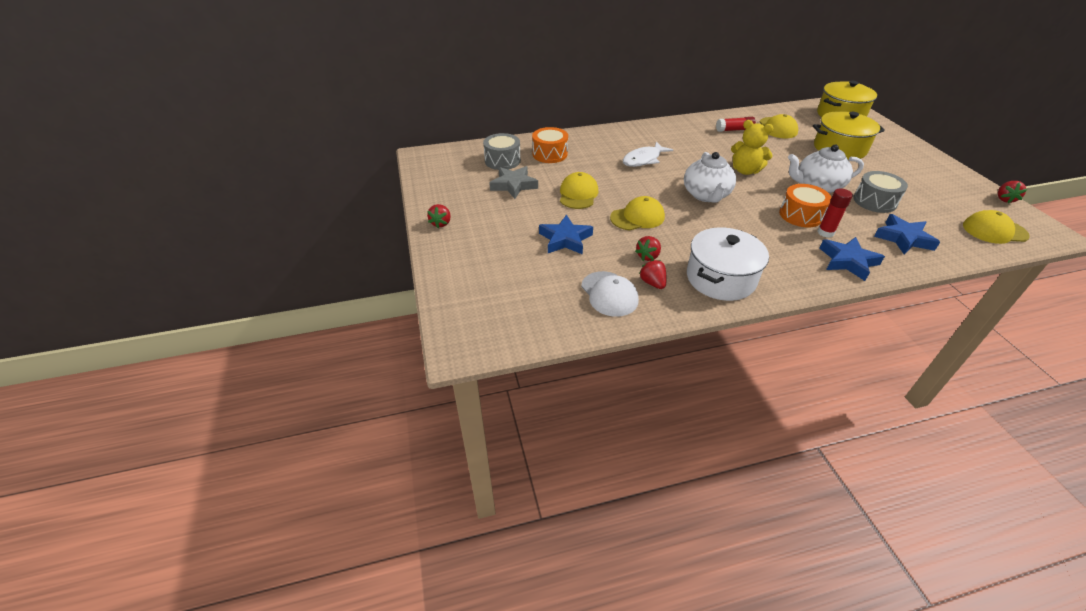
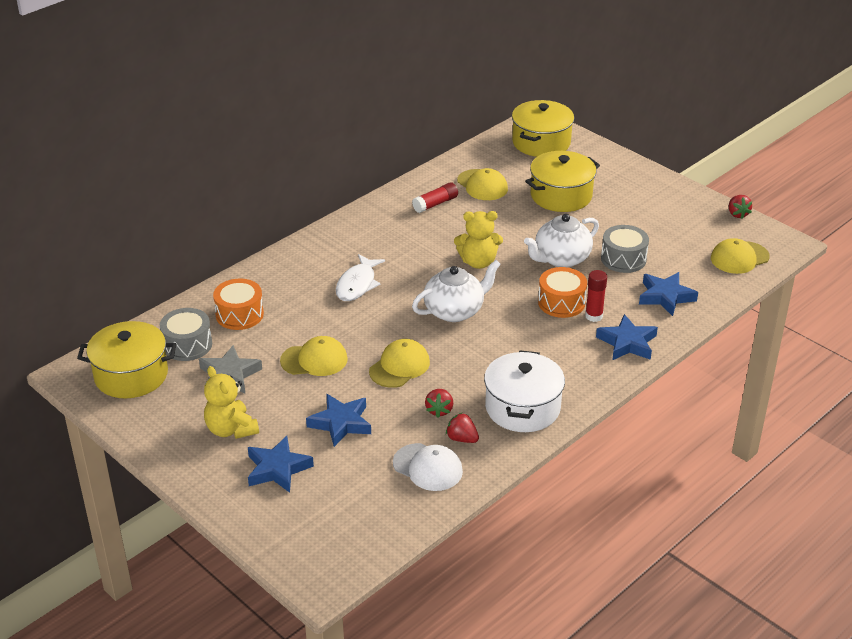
camera: 30 degrees left, 5 degrees down
red strawberry [427,204,451,228] -> none
yellow cap [560,172,598,209] -> yellow cap turned 105 degrees clockwise [280,336,348,376]
white teapot [684,152,736,202] -> white teapot turned 90 degrees counterclockwise [412,260,501,322]
none -> yellow pot [77,321,176,398]
none -> yellow teddy bear [204,366,259,439]
none -> blue star [248,436,314,493]

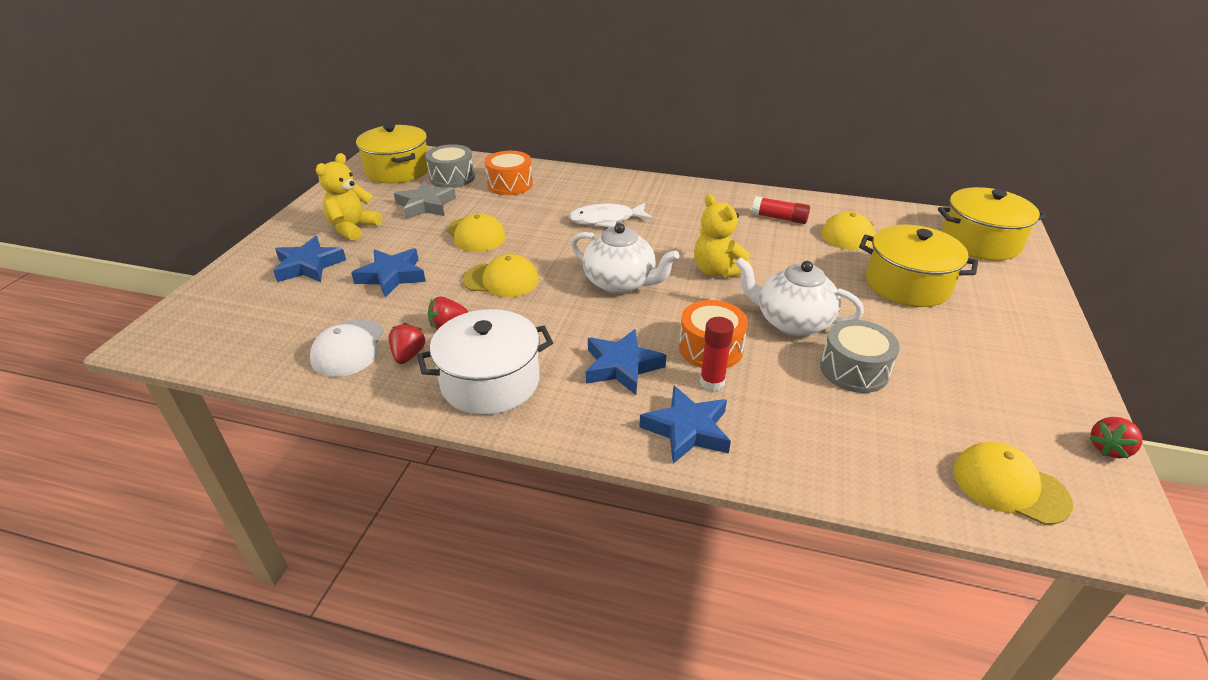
camera: 60 degrees right, 0 degrees up
blue star [639,272,698,316] -> blue star moved to [586,329,666,395]

